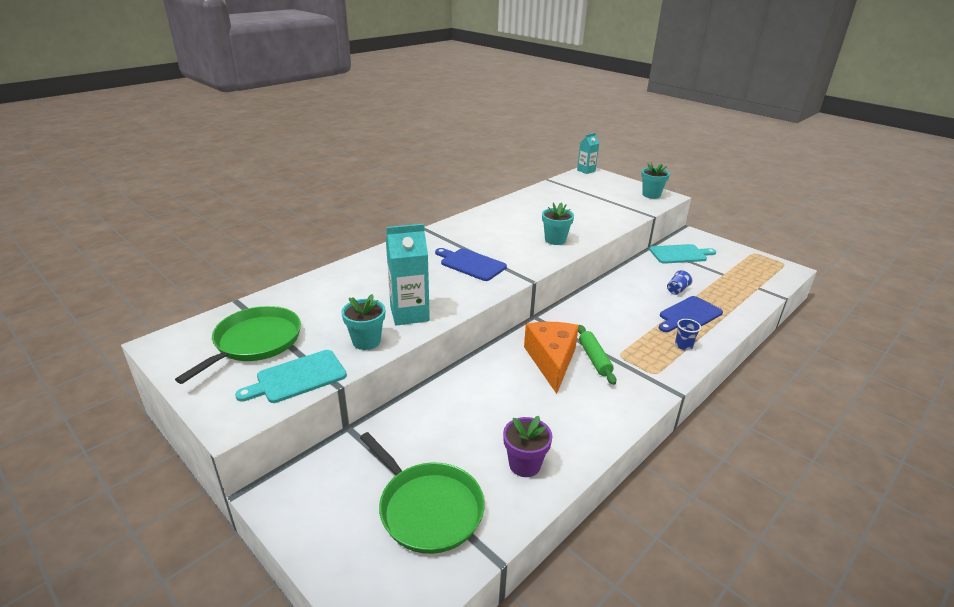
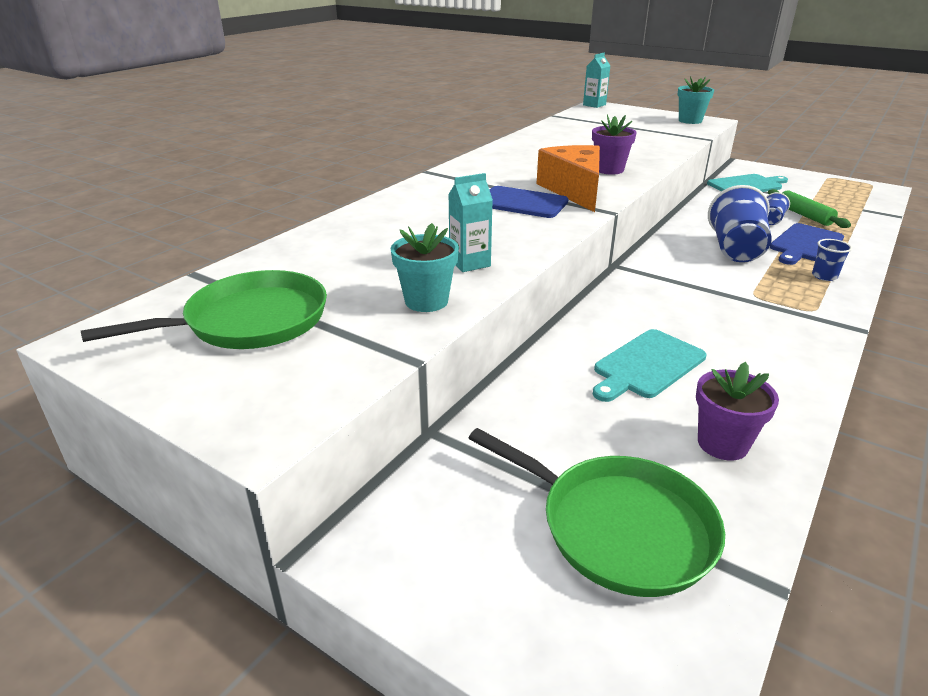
camera: 10 degrees left, 0 degrees up
green pan [175,306,301,384] -> green pan turned 45 degrees clockwise [81,270,327,349]
turquoise cutting board [235,350,347,403] -> turquoise cutting board moved to [593,329,706,402]
turquoise carton [386,224,430,326] -> turquoise carton [448,173,493,272], size x0.61
orange cheese [524,322,579,394] -> orange cheese moved to [537,145,600,212]
turquoise flower pot [542,203,574,245] -> purple flower pot [592,115,637,175]
green rolling pin [578,325,616,385] -> green rolling pin moved to [768,189,851,228]
none -> blue cup [708,185,771,262]

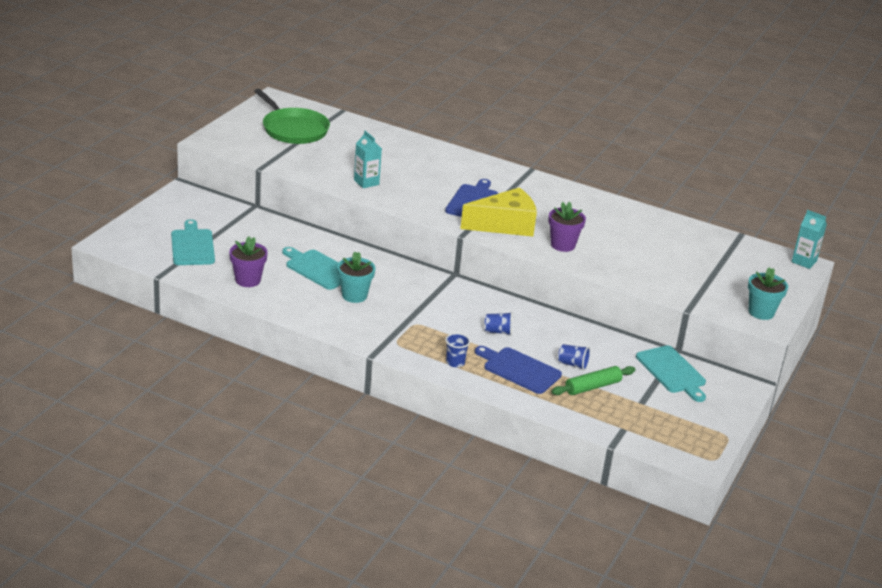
camera: 80 degrees right, 0 degrees up
turquoise flower pot [390,223,459,312] -> turquoise flower pot moved to [337,252,375,303]
green pan [469,428,725,597] -> turquoise cutting board [171,219,215,265]
orange cheese [537,145,600,212] -> yellow cheese [460,187,537,237]
blue cup [708,185,771,262] -> blue cup [485,312,513,336], size x0.48

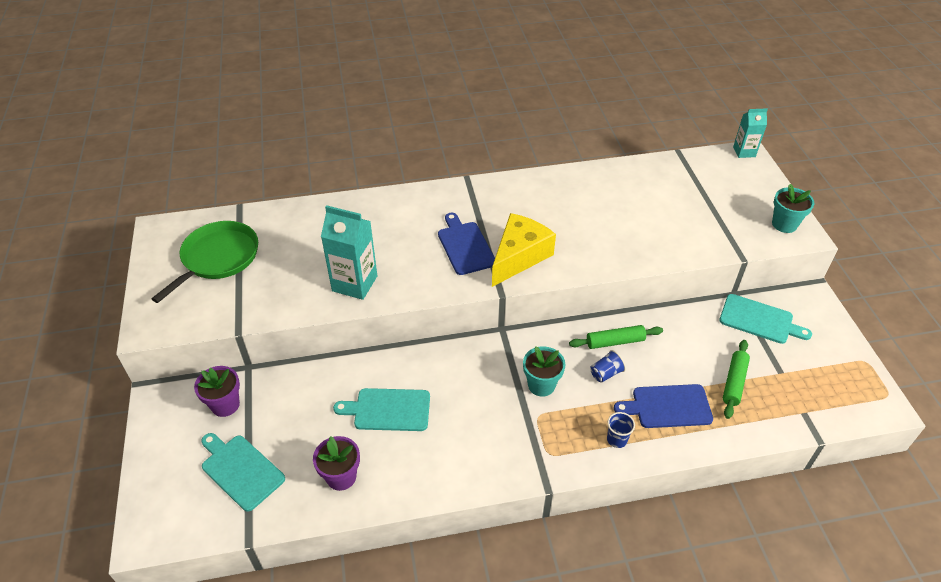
camera: 35 degrees left, 15 degrees up
green pan [254,89,330,144] -> green pan turned 75 degrees counterclockwise [152,221,258,303]
turquoise flower pot [337,252,375,303] -> turquoise flower pot moved to [523,346,565,397]
turquoise carton [354,131,382,188] -> turquoise carton [321,205,377,300], size x1.63
purple flower pot [548,202,586,252] -> purple flower pot moved to [194,366,240,417]
blue cup [558,344,590,370] -> none
none -> green rolling pin [569,325,663,349]

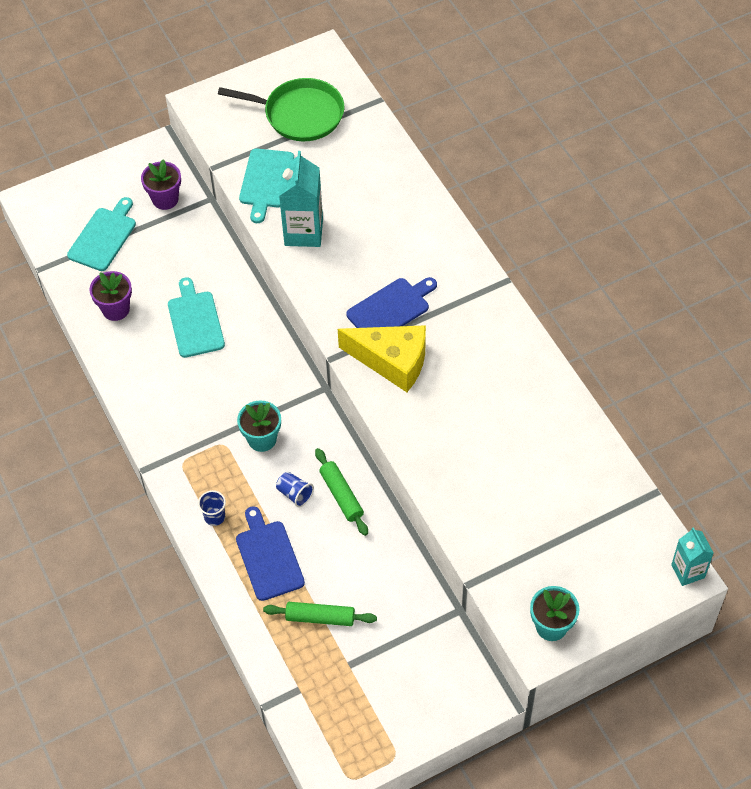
camera: 75 degrees right, 10 degrees up
turquoise cutting board [719,294,812,344] -> turquoise cutting board moved to [239,148,294,223]

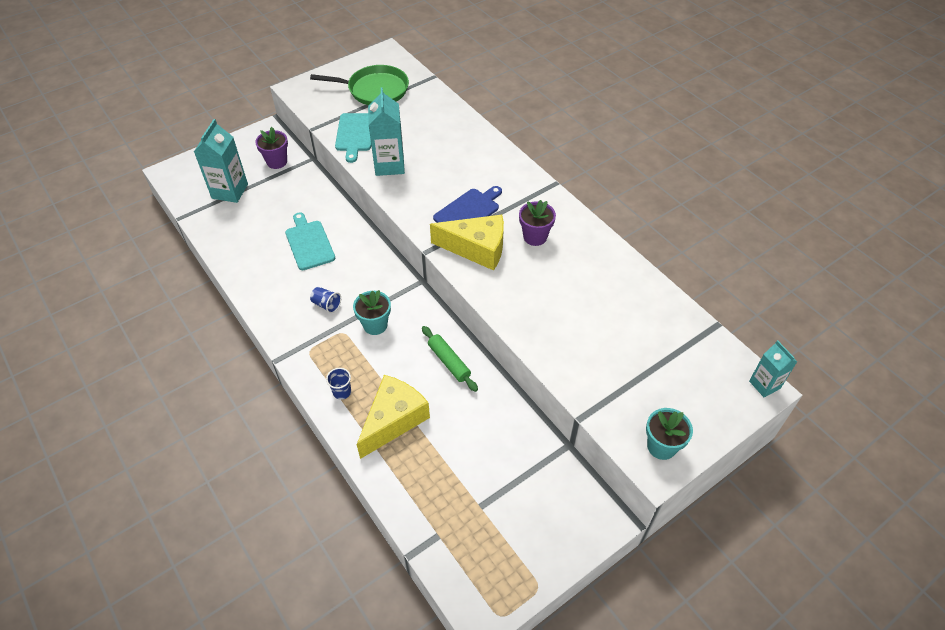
camera: 10 degrees left, 5 degrees down
turquoise cutting board [67,197,136,271] -> turquoise carton [194,119,248,203]
purple flower pot [90,271,132,321] -> purple flower pot moved to [519,200,556,246]
blue cutting board [236,506,305,601] -> yellow cheese [357,375,430,459]
green rolling pin [263,602,377,626] -> none
blue cup [276,472,314,507] -> blue cup moved to [310,287,341,313]

